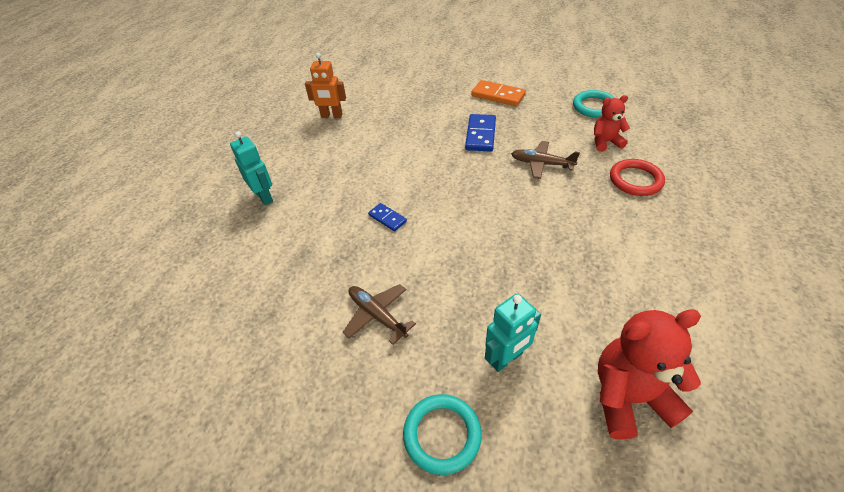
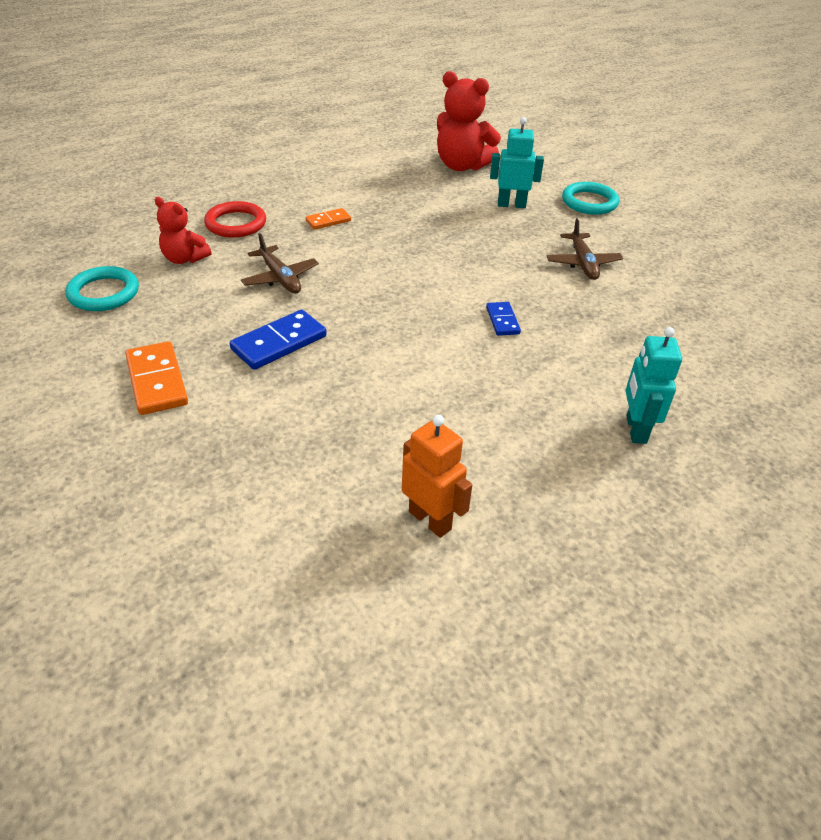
camera: 145 degrees left, 5 degrees down
none -> orange domino [306,208,351,230]

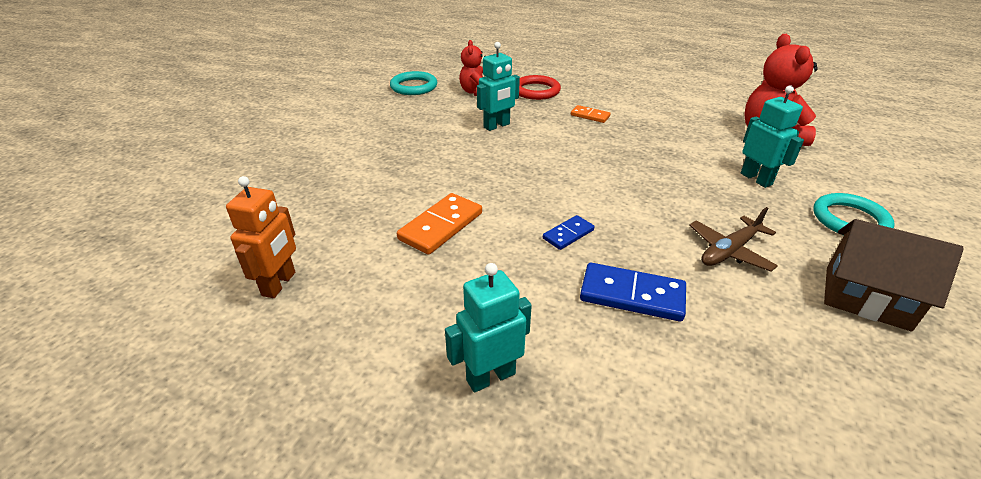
camera: 60 degrees right, 5 degrees down
orange domino [125,341,188,415] -> orange domino moved to [397,193,482,255]
blue domino [229,310,327,370] -> blue domino moved to [580,263,686,322]
brown plane [241,233,319,294] -> turquoise robot [477,42,520,131]
none -> brown house [824,219,964,331]

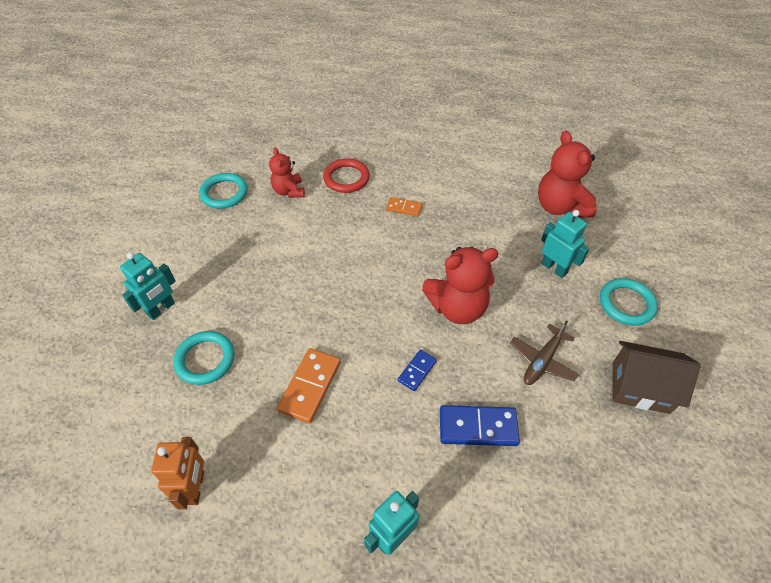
camera: 15 degrees left, 15 degrees up
turquoise robot [477,42,520,131] -> turquoise robot moved to [120,252,176,320]
none -> turquoise ring [173,331,235,385]
none -> red teddy bear [422,247,499,324]

